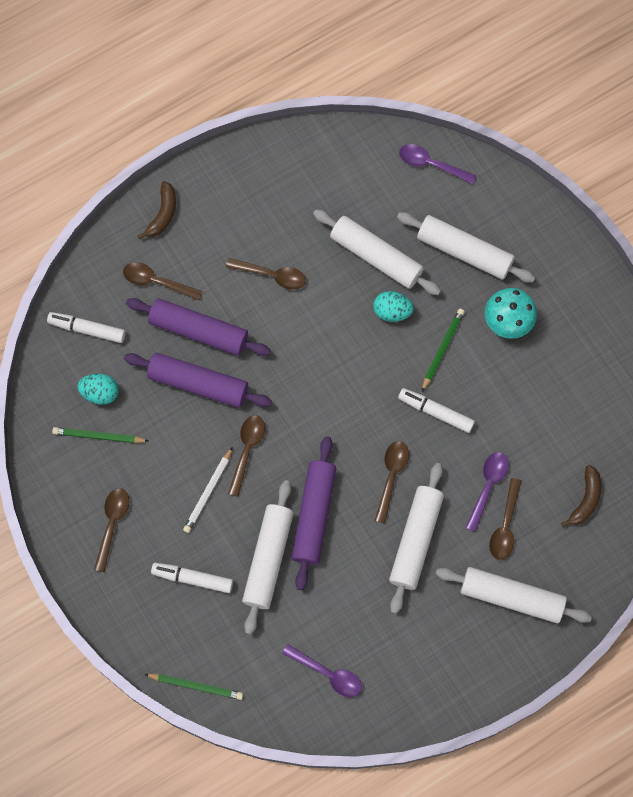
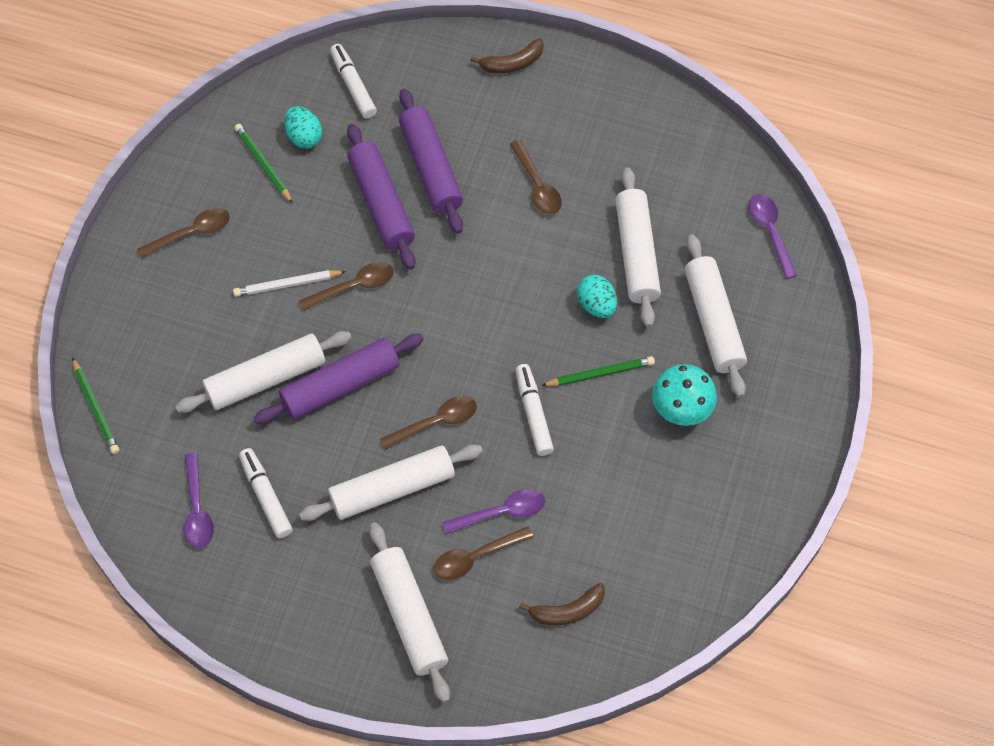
camera: 50 degrees right, 10 degrees down
brown spoon [123,262,202,301] -> none
white marker [151,563,233,593] -> white marker moved to [239,448,293,538]

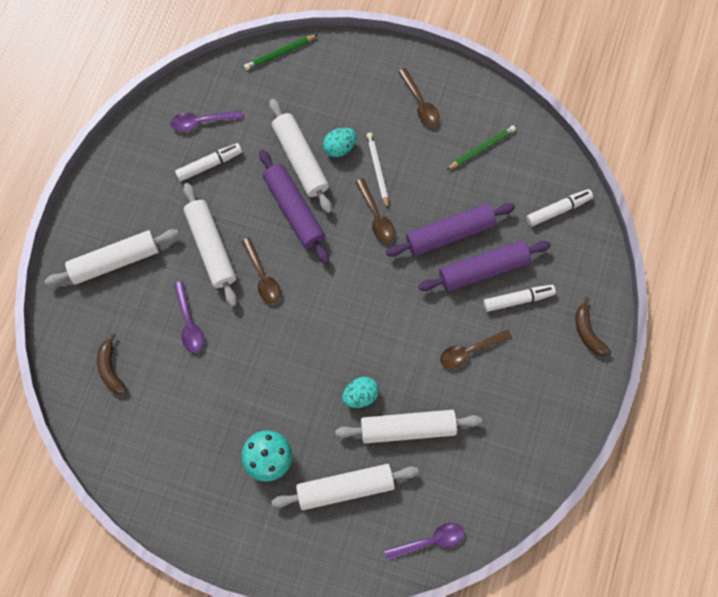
camera: 90 degrees right, 10 degrees up
turquoise egg [284,106,322,149] -> turquoise egg moved to [323,128,356,157]
brown spoon [434,526,534,580] -> none
white marker [515,364,554,456] -> white marker moved to [483,285,556,312]
green pencil [541,356,655,386] -> none

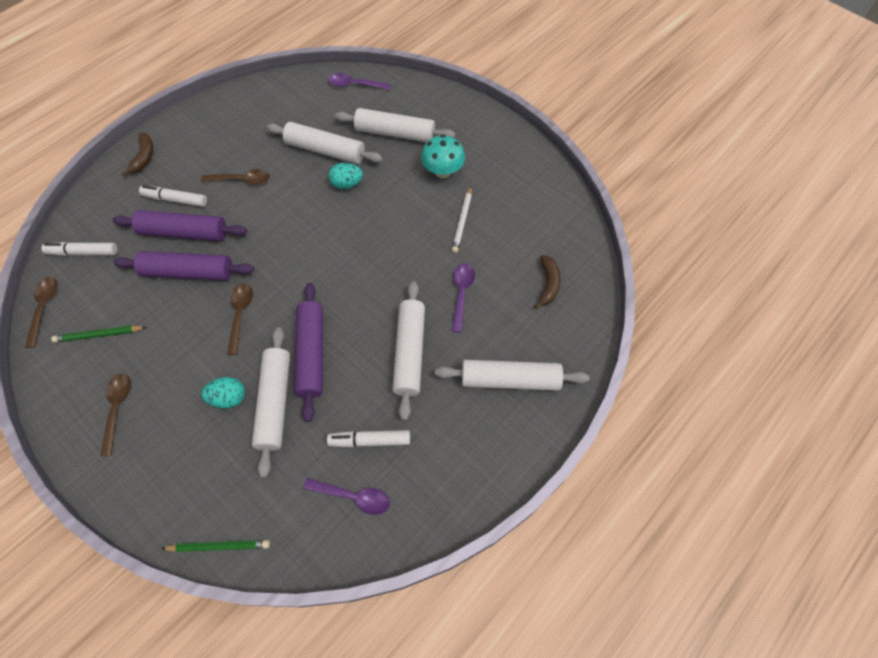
camera: 155 degrees left, 10 degrees down
brown spoon [241,237,281,304] -> brown spoon moved to [25,277,58,348]
white pencil [367,133,388,209] -> white pencil moved to [452,186,472,253]

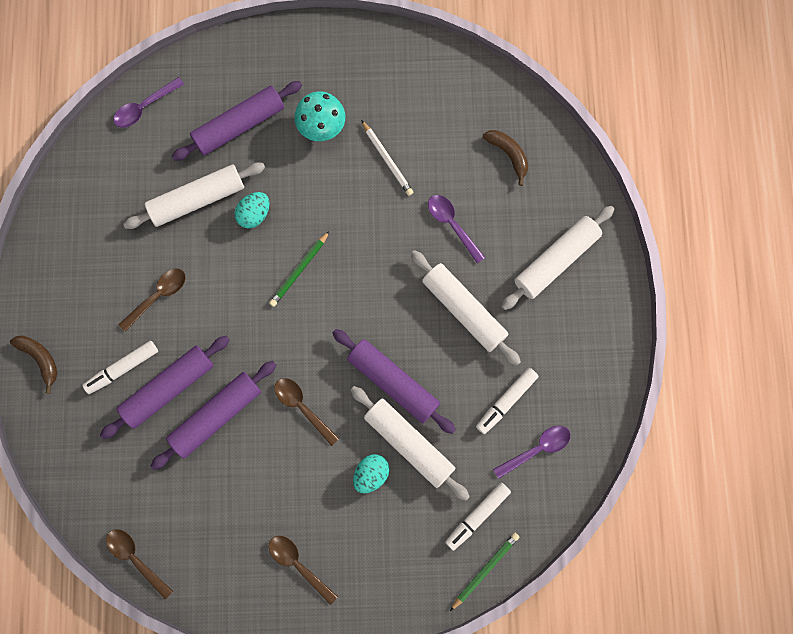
camera: 45 degrees left, 15 degrees up
white marker [41,242,118,256] -> white marker moved to [445,483,511,551]
green pencil [51,326,146,343] -> green pencil moved to [269,231,329,307]
white rolling pin [335,108,455,142] -> purple rolling pin [172,81,302,161]

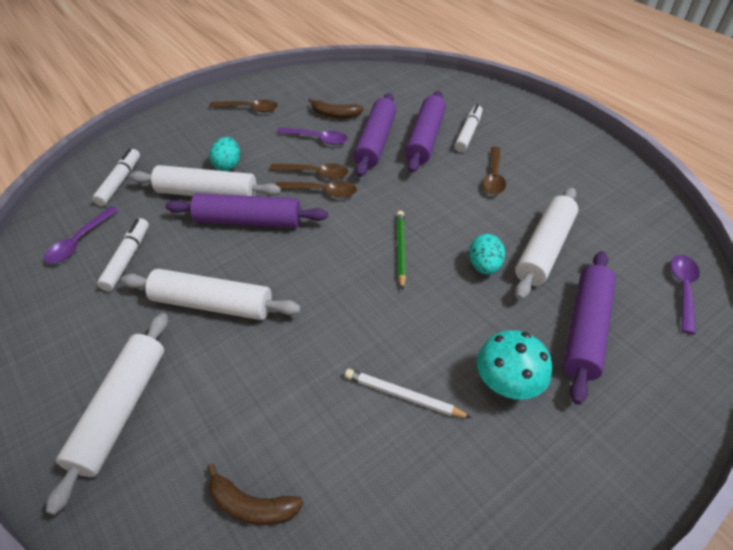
camera: 145 degrees right, 30 degrees down
brown banana [10,336,58,394] -> brown banana moved to [308,98,364,119]
brown spoon [106,529,173,599] -> brown spoon moved to [276,181,357,198]
purple spoon [428,195,485,263] -> purple spoon moved to [276,127,348,145]
green pencil [450,533,519,611] -> none

